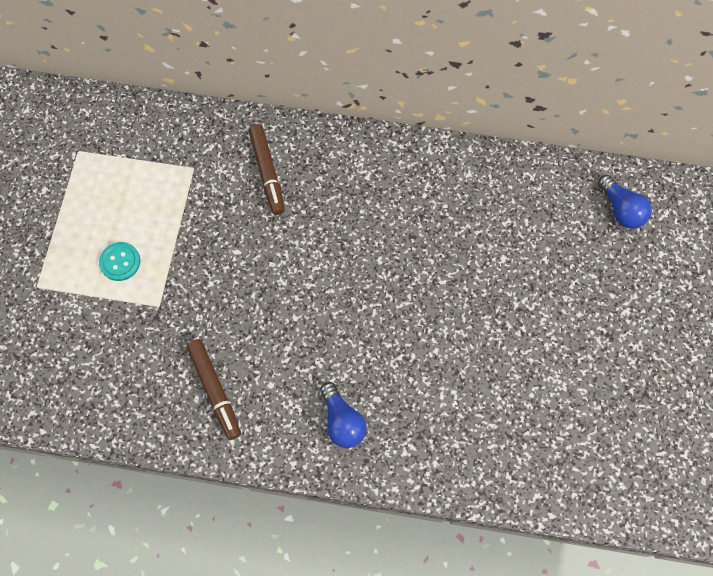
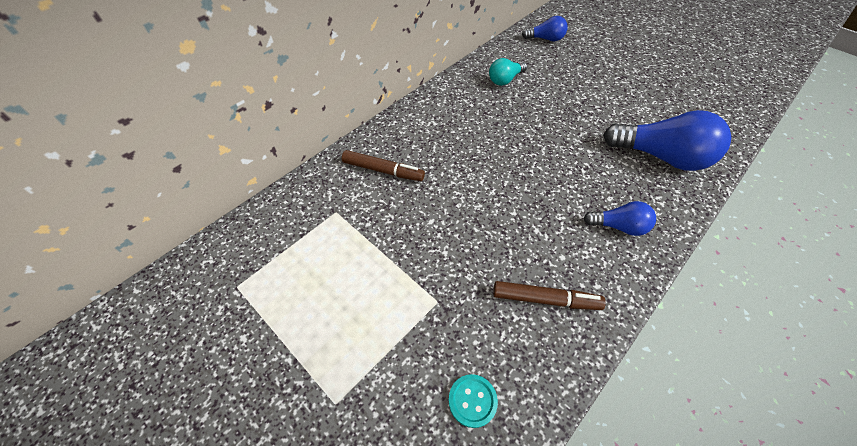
camera: 55 degrees left, 15 degrees down
turquoise button [99,242,140,281] -> turquoise button moved to [449,374,498,428]
none -> turquoise light bulb [489,58,527,86]
none -> blue light bulb [603,110,731,171]

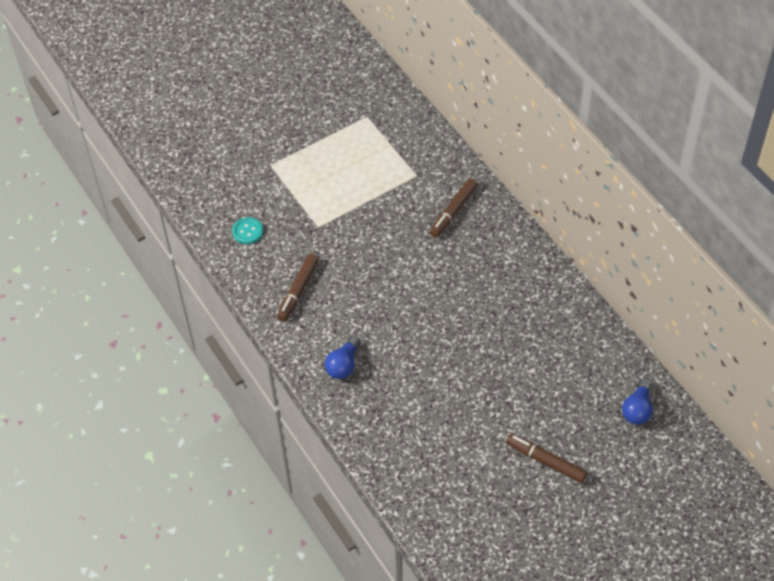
camera: 105 degrees right, 0 degrees up
turquoise light bulb [489,58,527,86] -> none
blue light bulb [603,110,731,171] -> none
none -> brown marker [506,434,587,483]

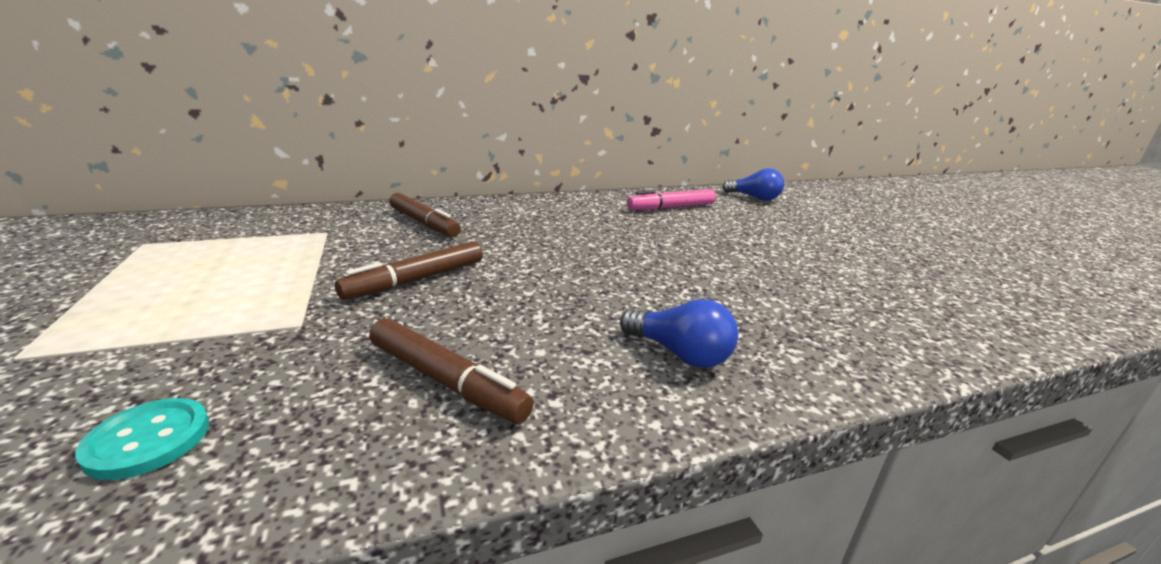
camera: 80 degrees left, 30 degrees down
brown marker [506,434,587,483] -> brown marker moved to [335,241,483,300]
none -> pink marker [627,189,716,210]

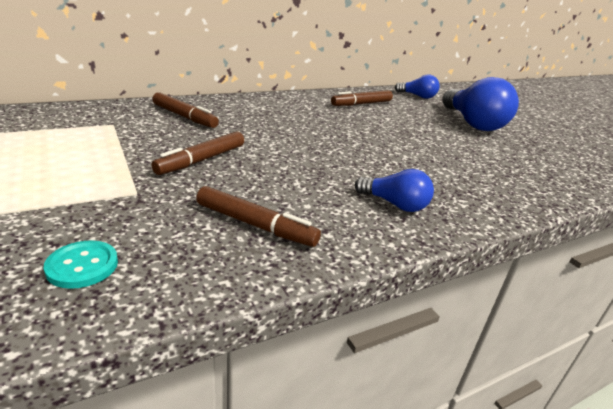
camera: 10 degrees left, 5 degrees up
pink marker [627,189,716,210] -> brown marker [331,90,393,106]
none -> blue light bulb [442,77,519,131]

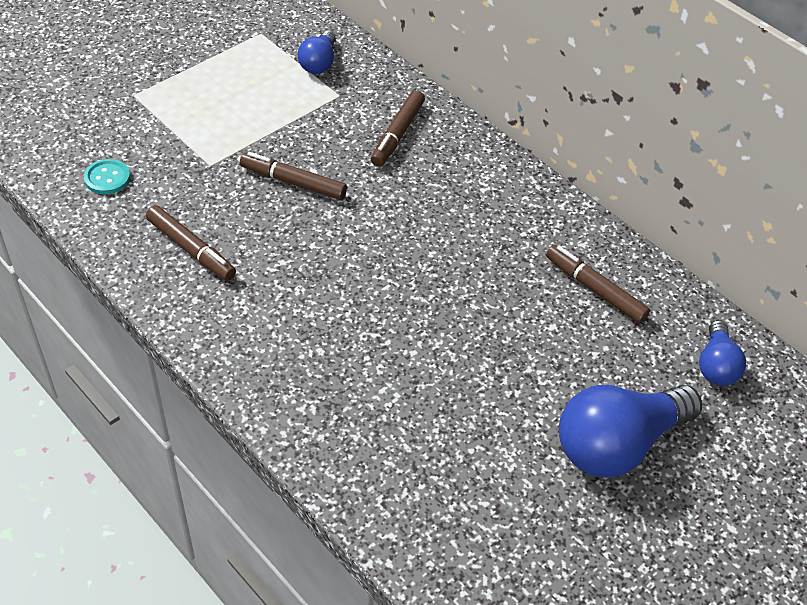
camera: 75 degrees right, 20 degrees up
brown marker [196,186,321,247] -> brown marker turned 60 degrees counterclockwise [146,205,236,281]
blue light bulb [355,169,434,212] -> blue light bulb moved to [298,30,336,74]

